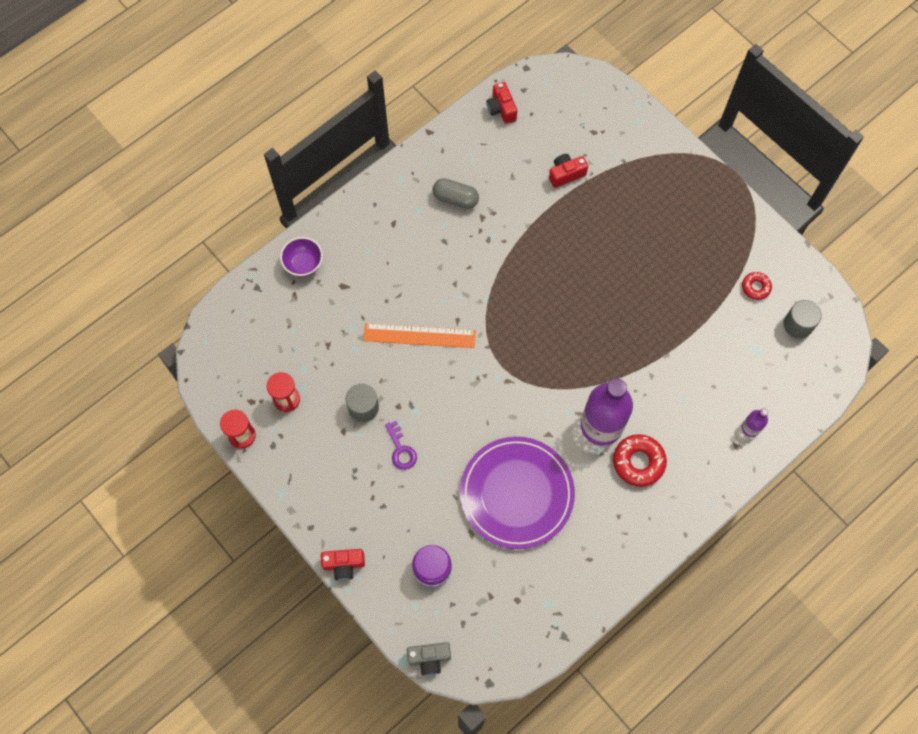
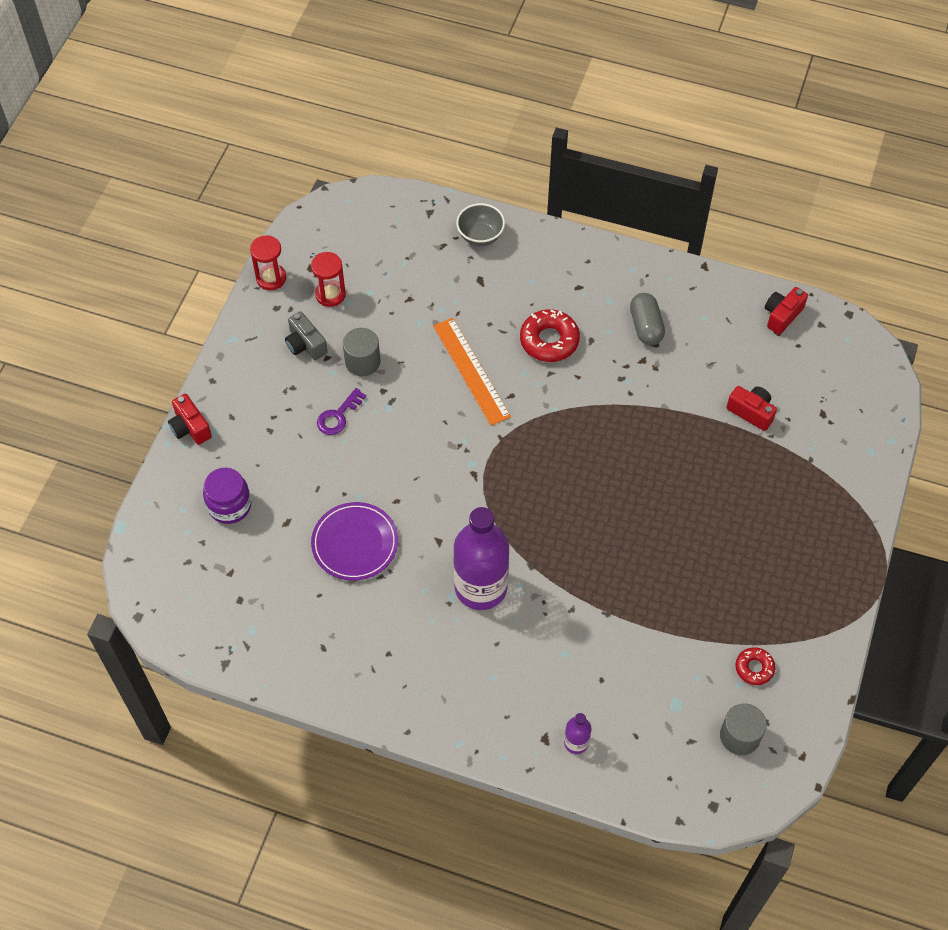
camera: 60 degrees right, 10 degrees down
purple bowl [280,237,323,277] -> grey bowl [456,203,505,246]
grey camera [407,642,451,676] -> grey camera moved to [285,311,327,360]
purple plate [460,437,575,549] -> purple plate [311,502,398,581], size x0.63
red donut [613,434,667,487] -> red donut moved to [520,309,580,362]

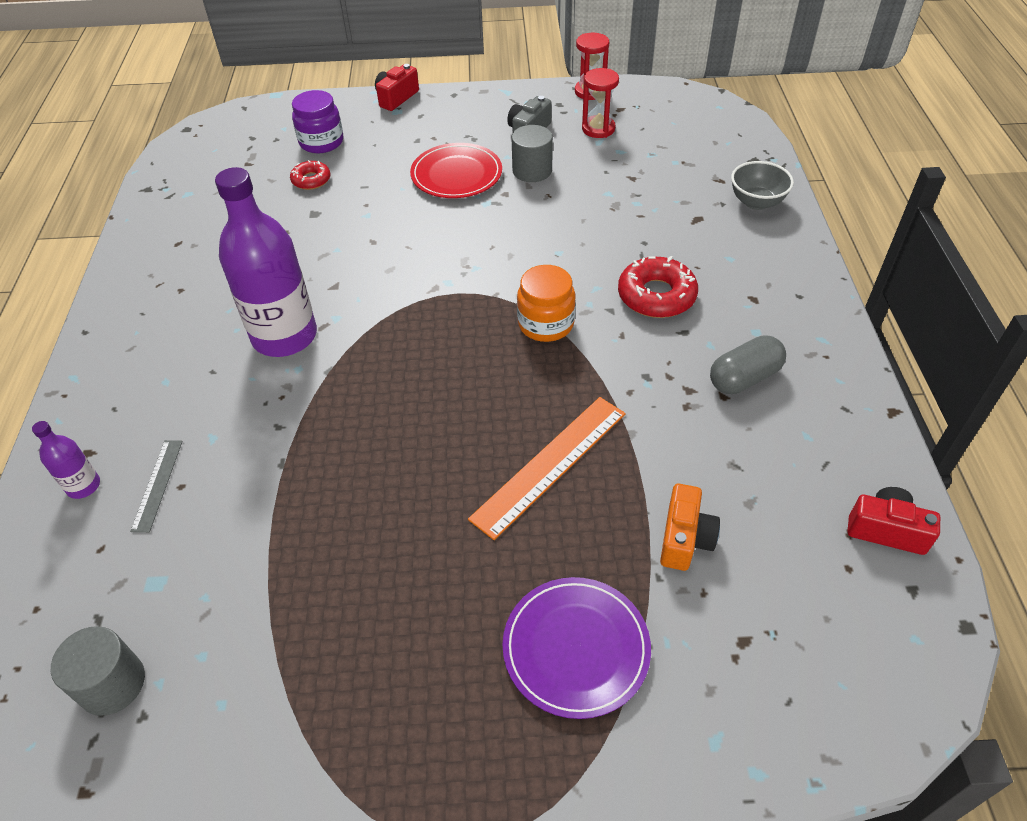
camera: 70 degrees right, 10 degrees down
purple plate [311,502,398,581] -> purple plate moved to [502,577,651,719]
purple key [317,388,366,435] -> red plate [410,143,502,198]
orange ruler [433,318,511,426] -> orange ruler moved to [468,397,625,540]
red camera [726,386,777,431] -> orange camera [660,484,720,571]
red donut [735,647,776,685] -> red donut moved to [290,160,330,190]
none -> grey ruler [130,440,183,533]
none -> orange jar [517,265,576,342]

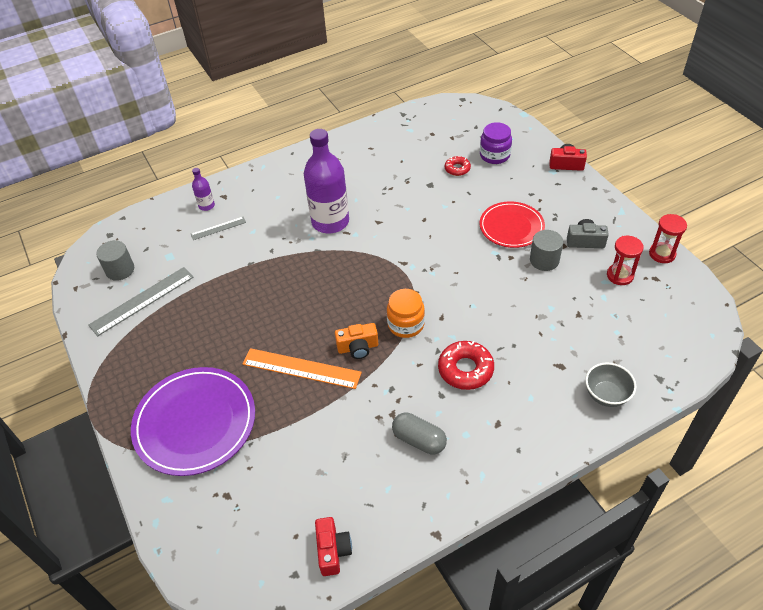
camera: 65 degrees right, 0 degrees up
purple plate [502,577,651,719] -> purple plate [131,367,255,476], size x1.58
orange camera [660,484,720,571] -> orange camera moved to [335,323,378,359]
none -> grey ruler [88,267,194,336]

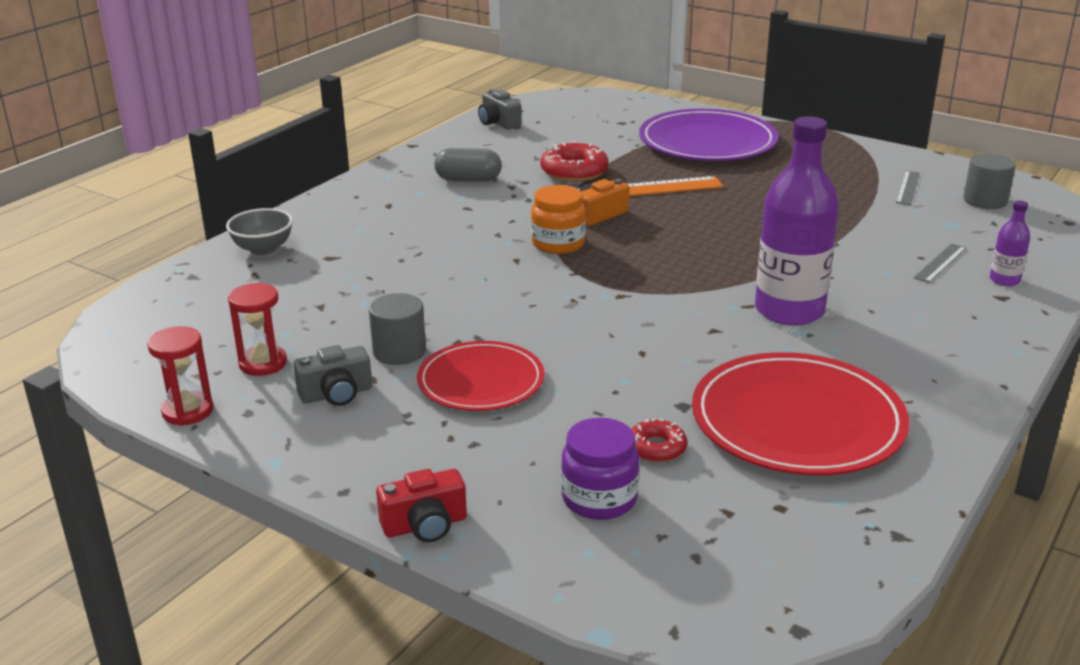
camera: 150 degrees right, 20 degrees down
grey ruler [88,267,194,336] -> grey ruler [896,171,920,205], size x0.54
red camera [315,517,352,576] -> grey camera [478,89,521,129]
red donut [438,341,494,390] -> red donut moved to [540,141,609,182]
none -> red plate [692,352,909,475]

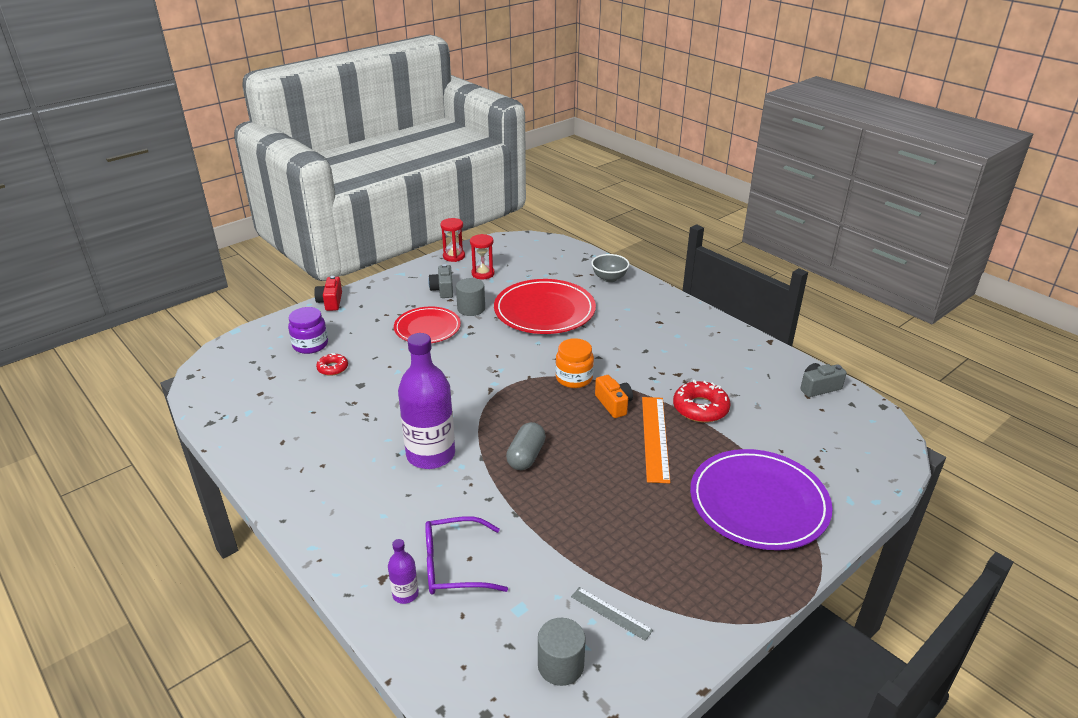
camera: 105 degrees right, 5 degrees up
grey capsule [435,148,502,182] -> grey capsule moved to [506,422,546,470]
red plate [692,352,909,475] -> red plate moved to [494,279,596,334]
grey ruler [914,243,966,283] -> purple glasses [425,516,508,595]

